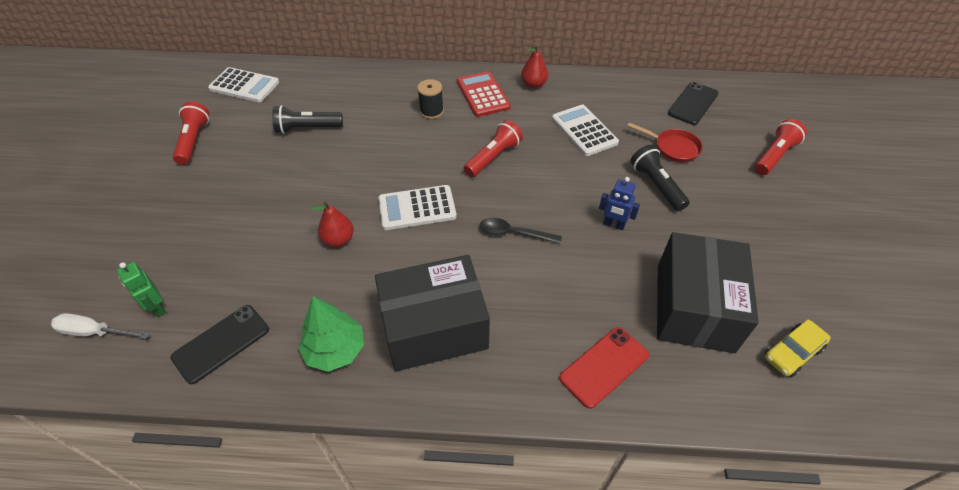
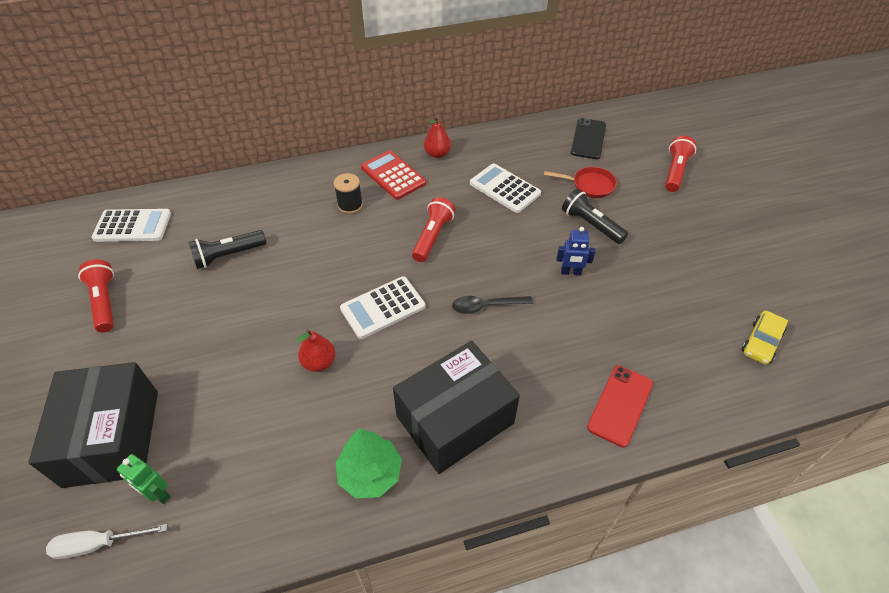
camera: 20 degrees left, 0 degrees up
black phone [171,305,269,384] -> none
black box [657,232,759,353] -> black box moved to [28,362,158,488]

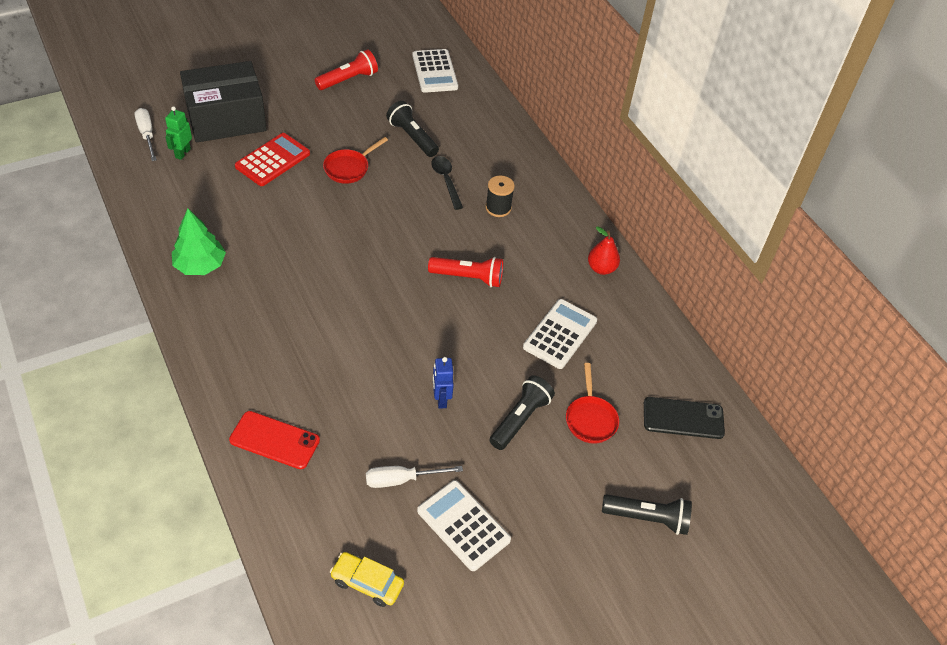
camera: 75 degrees right, 0 degrees up
red pear [297,329,335,372] -> none
white calculator [340,276,425,339] -> white calculator moved to [417,480,511,571]
red calculator [361,150,426,200] -> red calculator moved to [235,133,310,186]
black box [393,341,520,474] -> none
black spoon [452,296,533,314] -> black spoon moved to [431,156,463,210]
red flashlight [665,135,696,192] -> black flashlight [602,494,692,535]
none -> red pan [323,137,388,184]
none -> white screwdriver [366,466,463,488]

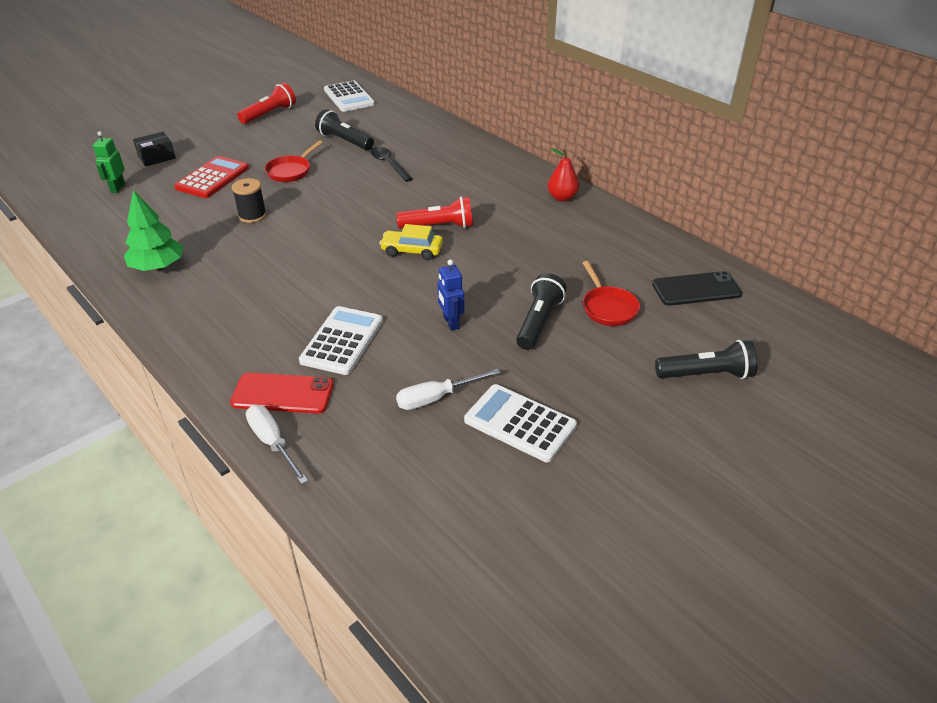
camera: 10 degrees left, 10 degrees down
white screwdriver [134,108,157,161] -> white screwdriver moved to [246,405,308,484]
black box [180,61,267,143] -> black box [133,132,176,167], size x0.44
yellow car [330,552,404,607] -> yellow car moved to [379,224,443,260]
black spool [485,176,515,217] -> black spool moved to [232,178,267,223]
white calculator [523,299,597,369] -> white calculator moved to [299,306,383,375]

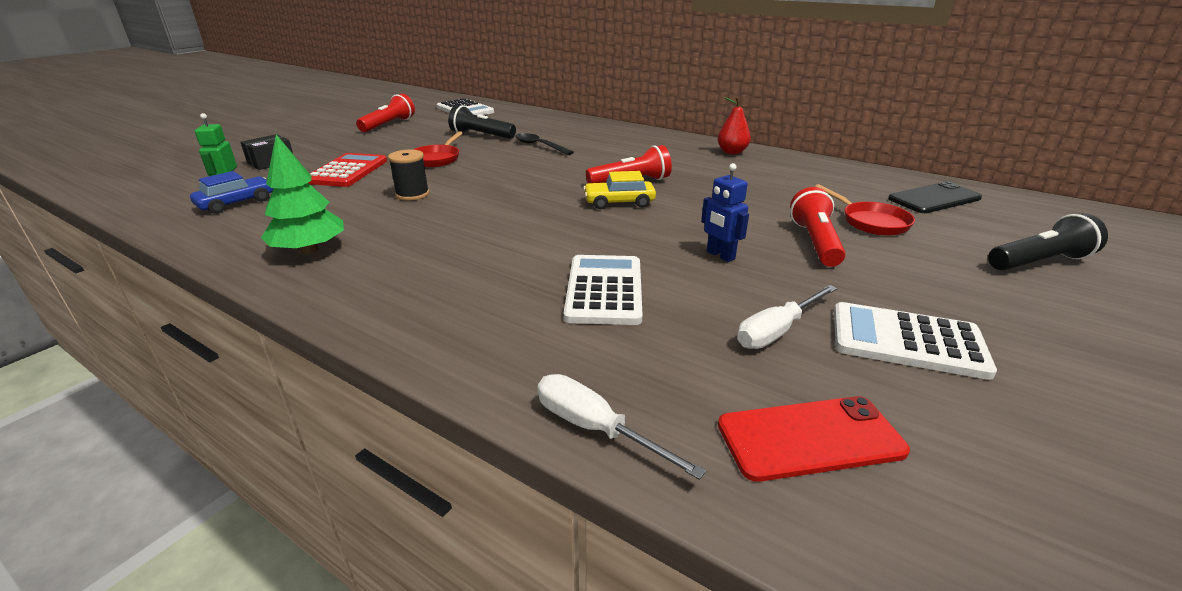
camera: 15 degrees left, 10 degrees down
red phone [230,373,334,414] -> red phone moved to [718,396,910,482]
black flashlight [516,273,567,350] -> red flashlight [790,187,846,267]
none -> blue car [190,171,273,214]

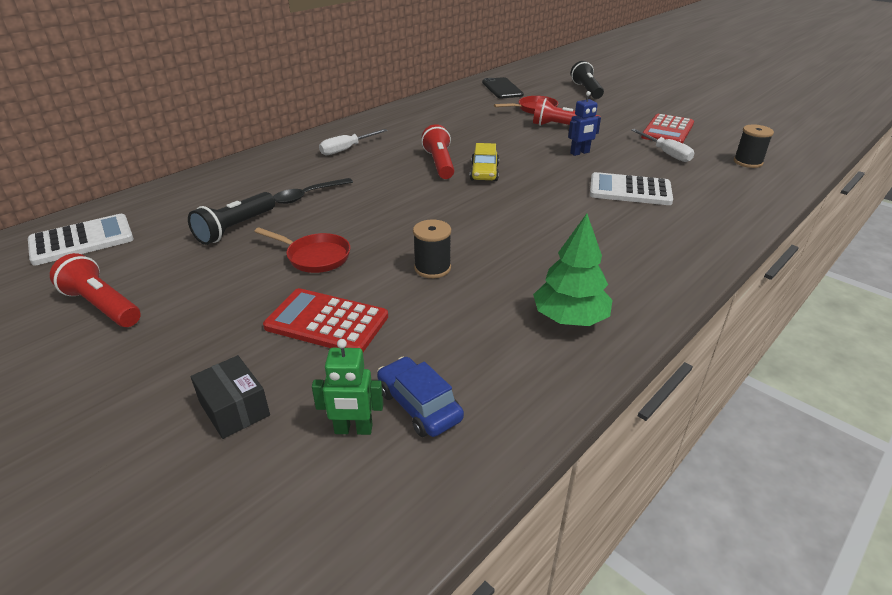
camera: 80 degrees left, 5 degrees up
white screwdriver [537,374,706,480] -> white screwdriver moved to [319,129,388,155]
red pear [718,97,751,154] -> none
red phone [718,396,910,482] -> black spool [734,125,774,168]
white calculator [834,302,997,380] -> red calculator [641,114,694,143]

